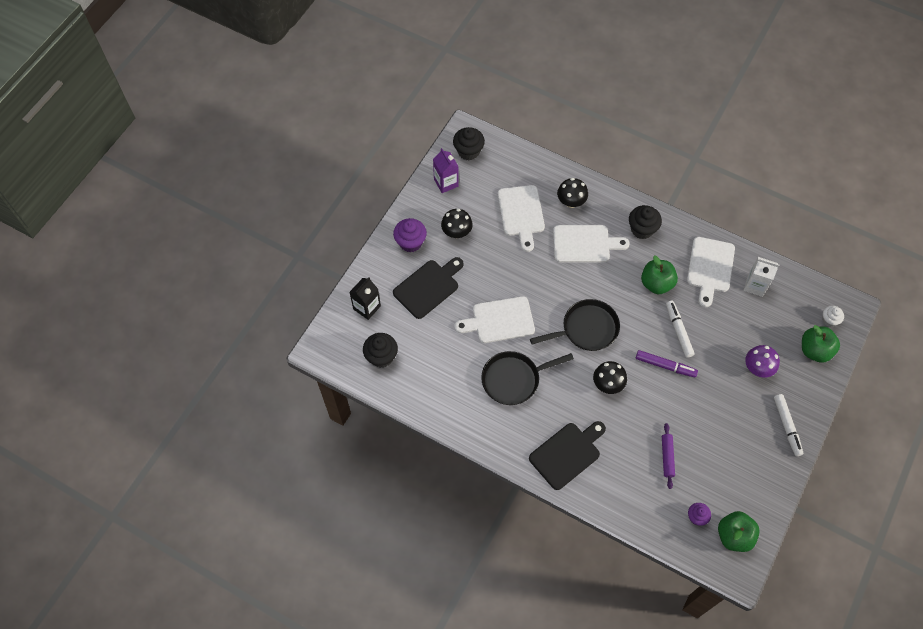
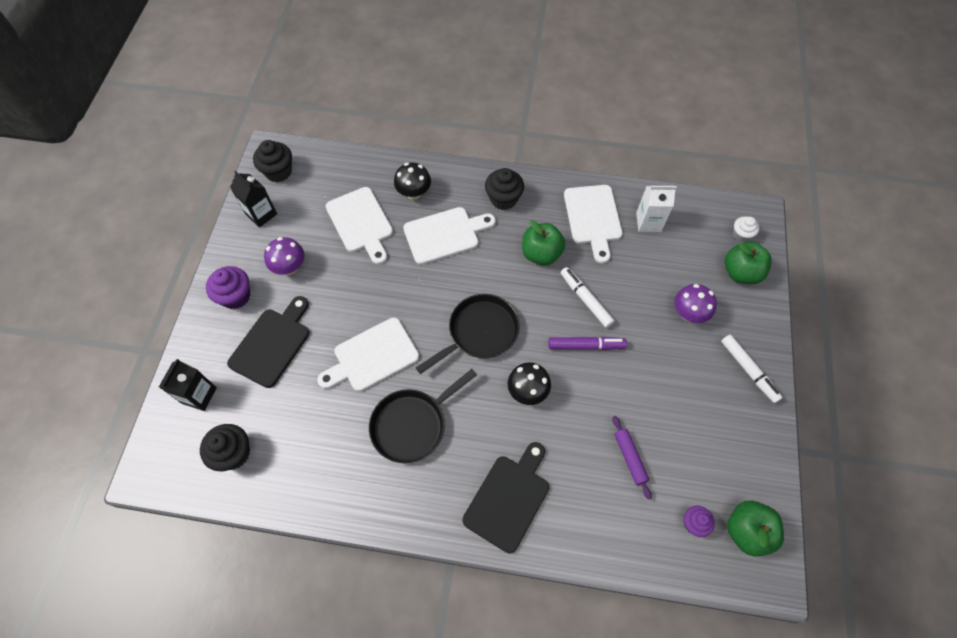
camera: 20 degrees left, 0 degrees up
purple carton [433,148,459,193] -> black carton [230,171,277,228]
black mushroom [441,209,473,238] -> purple mushroom [264,237,305,275]

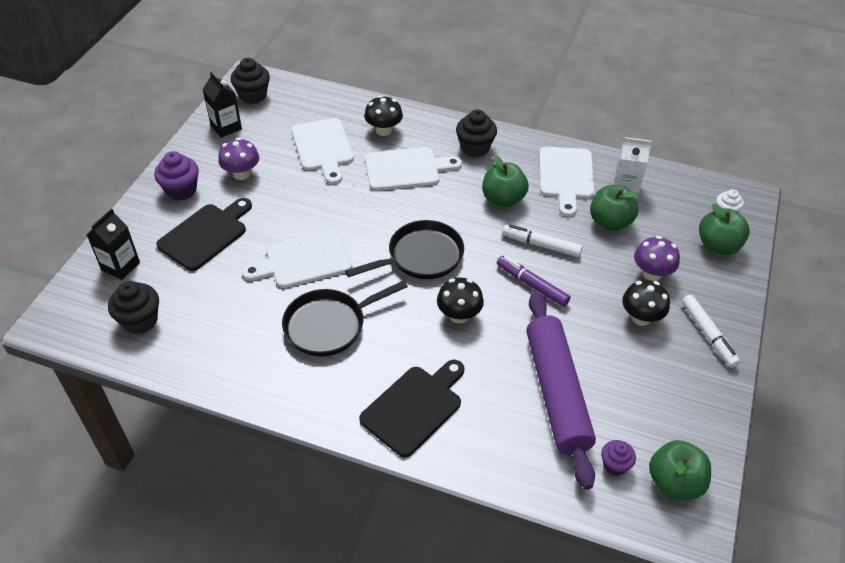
camera: 10 degrees right, 15 degrees down
purple marker [548,337,627,350] -> purple marker turned 150 degrees counterclockwise [497,256,571,307]
white marker [560,267,615,328] -> white marker turned 45 degrees counterclockwise [502,224,582,257]
purple rolling pin [613,416,652,500] -> purple rolling pin [526,292,596,489], size x2.35
none -> green apple [590,185,639,231]
none -> black mushroom [622,280,670,326]

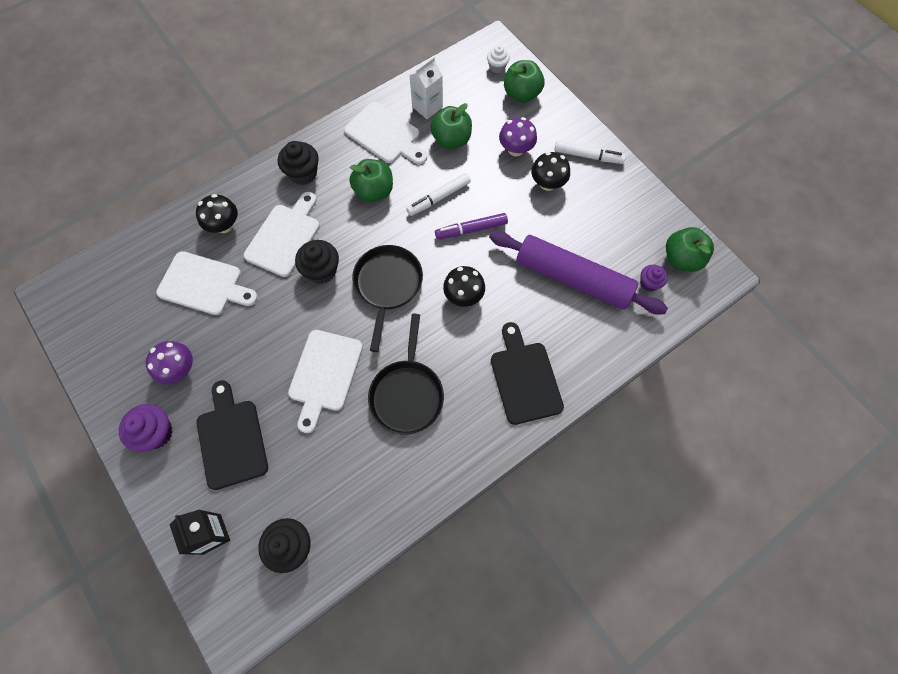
camera: 55 degrees left, 20 degrees up
black carton [202,72,242,138] -> none
black cupcake [231,58,270,104] -> black cupcake moved to [295,240,339,284]

